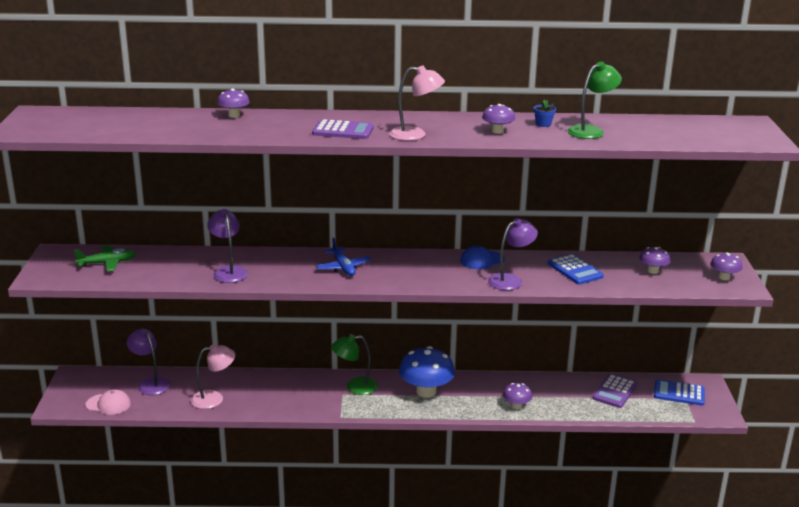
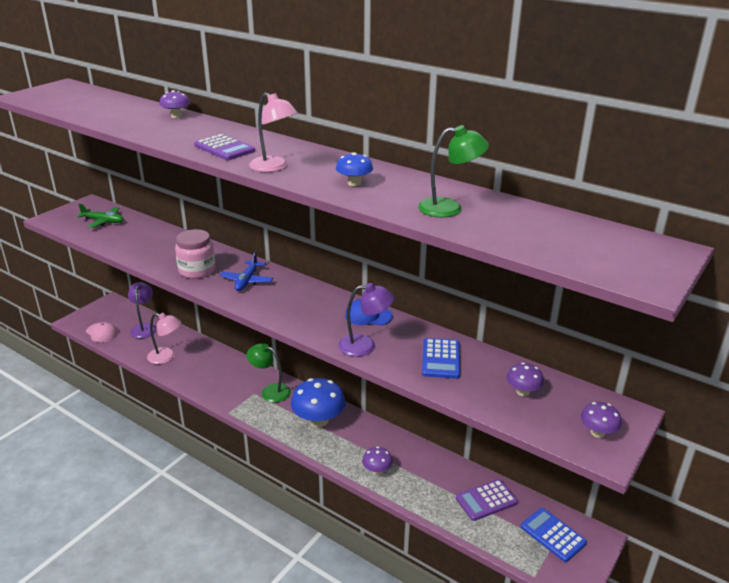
camera: 35 degrees right, 5 degrees up
purple lamp [207,209,248,283] -> none
purple mushroom [482,104,515,134] -> blue mushroom [336,152,373,186]
blue flower pot [533,100,556,127] -> none
none -> pink jar [175,229,215,279]

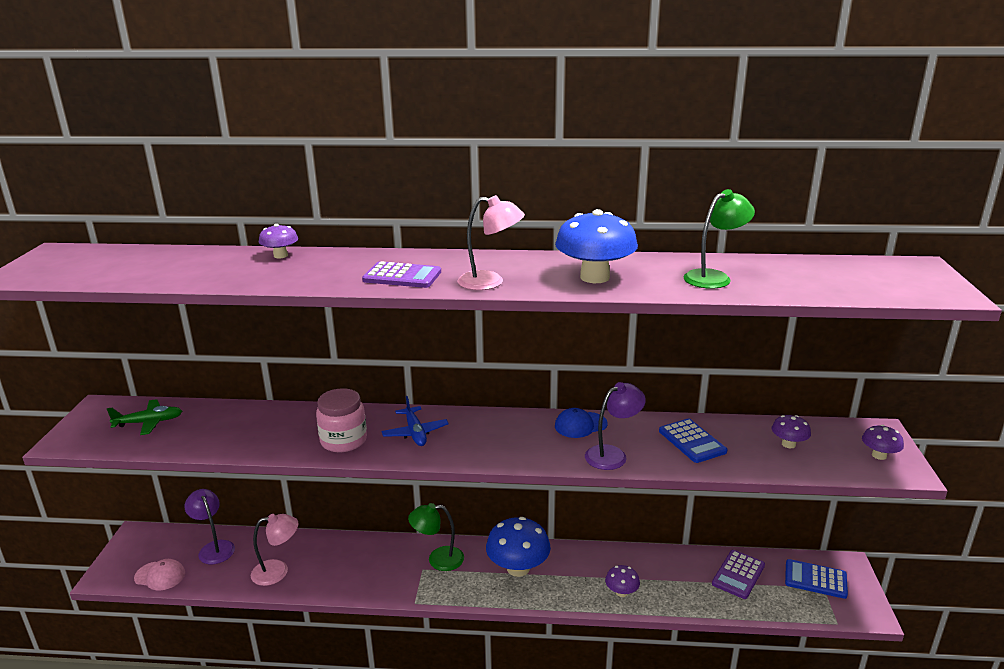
camera: 30 degrees left, 5 degrees down
blue mushroom [336,152,373,186] -> blue mushroom [555,209,638,283], size x1.94

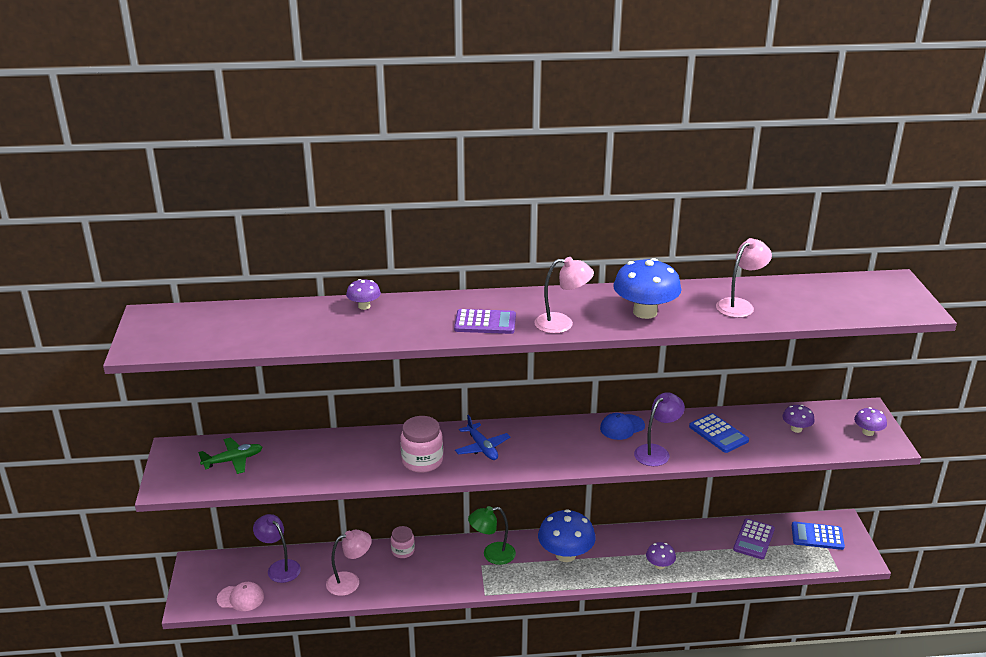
camera: 10 degrees left, 5 degrees up
green lamp [684,189,755,289] -> pink lamp [716,238,772,318]
none -> pink jar [391,526,415,558]

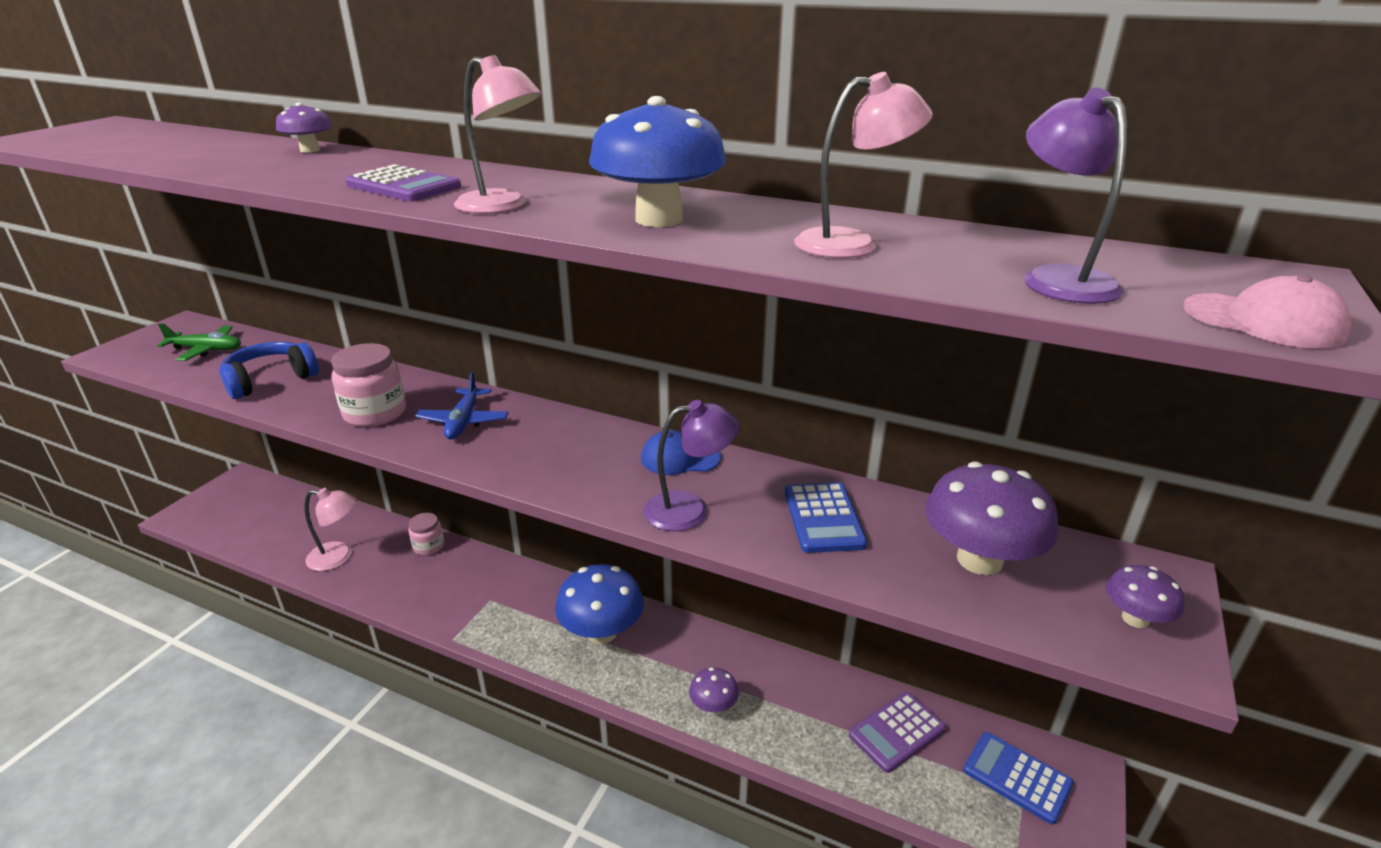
camera: 30 degrees right, 0 degrees up
pink cap [217,582,264,611] -> pink cap moved to [1183,275,1351,349]
purple lamp [253,514,301,583] -> purple lamp moved to [1024,87,1127,304]
green lamp [468,506,516,565] -> none
purple mushroom [782,405,815,433] -> purple mushroom [925,462,1058,575], size x1.94
none -> blue headphones [219,342,319,399]

